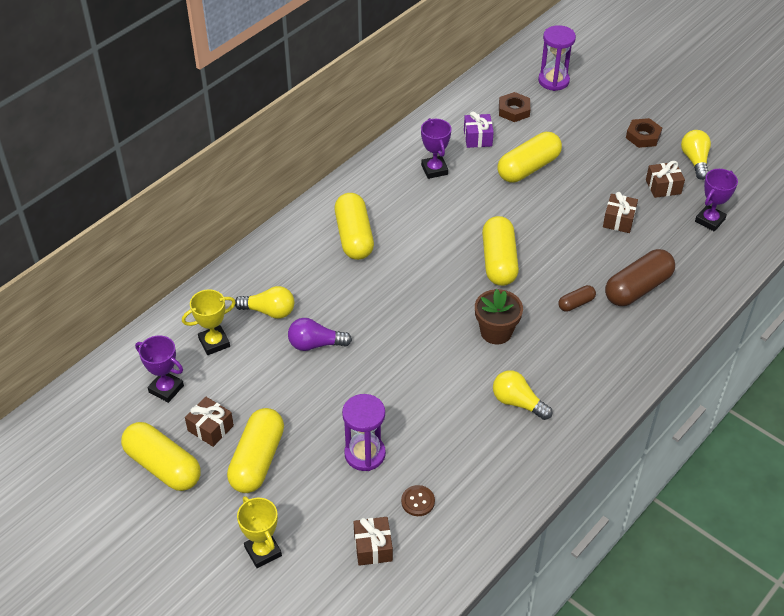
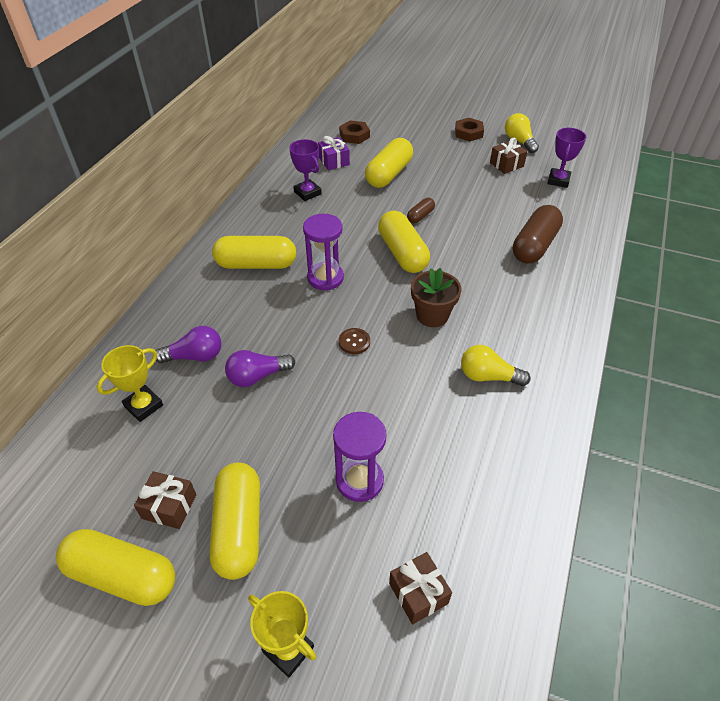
camera: 20 degrees left, 0 degrees up
purple trophy [135,335,184,403] -> none
yellow light bulb [235,286,294,319] -> purple light bulb [155,326,221,363]
yellow capsule [335,193,374,260] -> yellow capsule turned 60 degrees counterclockwise [212,236,296,269]
brown button [401,485,435,516] -> brown button moved to [339,328,370,354]
purple hourglass [538,25,576,91] -> purple hourglass moved to [303,214,344,290]
brown capsule [558,285,596,312] -> brown capsule moved to [407,198,435,223]
brown gift [603,192,638,233] -> none

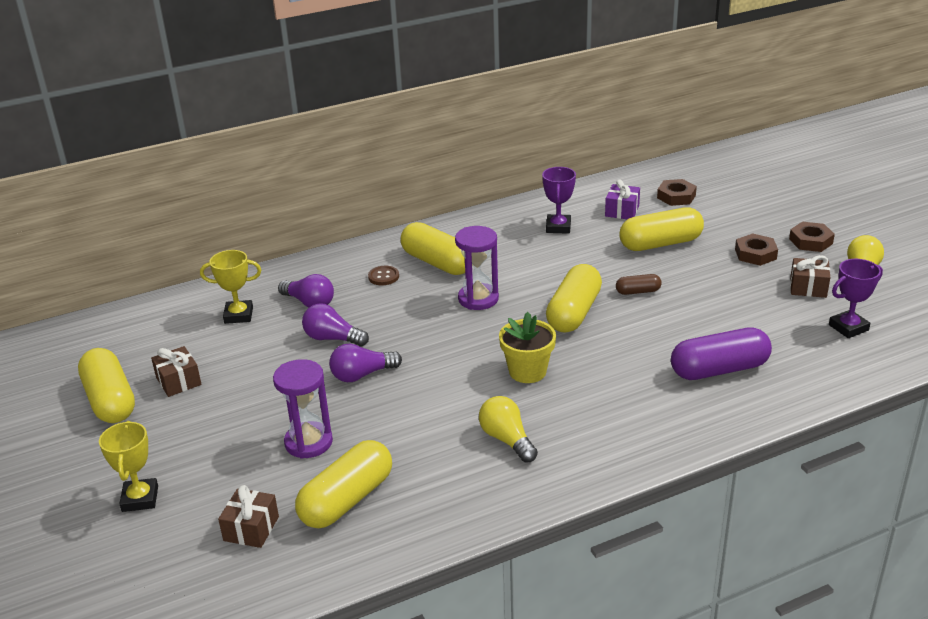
camera: 45 degrees right, 15 degrees down
yellow capsule [209,463,260,580] -> yellow capsule moved to [295,440,392,528]
brown button [339,328,370,354] -> brown button moved to [368,266,399,285]
brown flower pot [411,268,461,327] -> yellow flower pot [499,312,556,383]
brown capsule [513,205,563,264] -> purple capsule [671,327,772,380]
none -> purple light bulb [329,344,402,382]
none -> brown nut [735,233,778,266]

